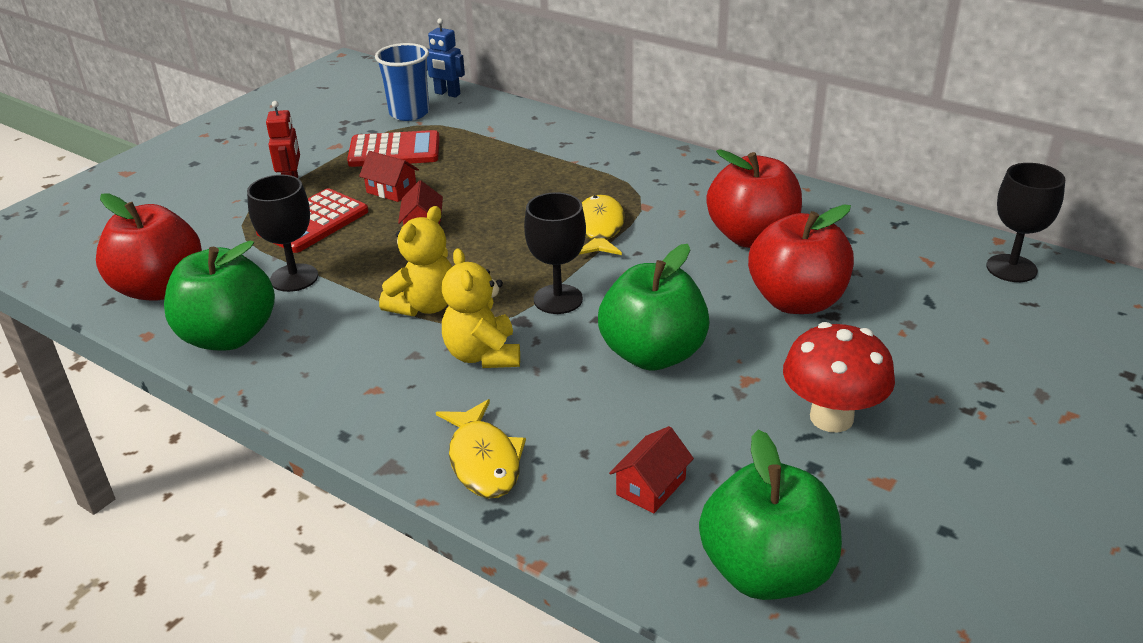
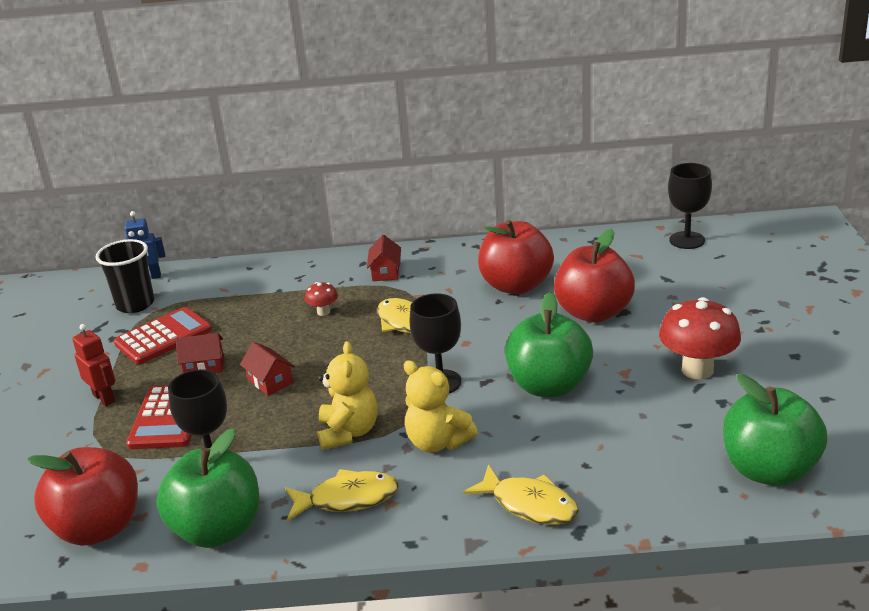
camera: 35 degrees left, 5 degrees down
blue cup [375,43,429,121] -> black cup [96,239,154,313]
red house [609,426,694,514] -> red house moved to [367,235,401,281]
none -> yellow fish [285,469,399,521]
none -> red mushroom [305,282,338,316]

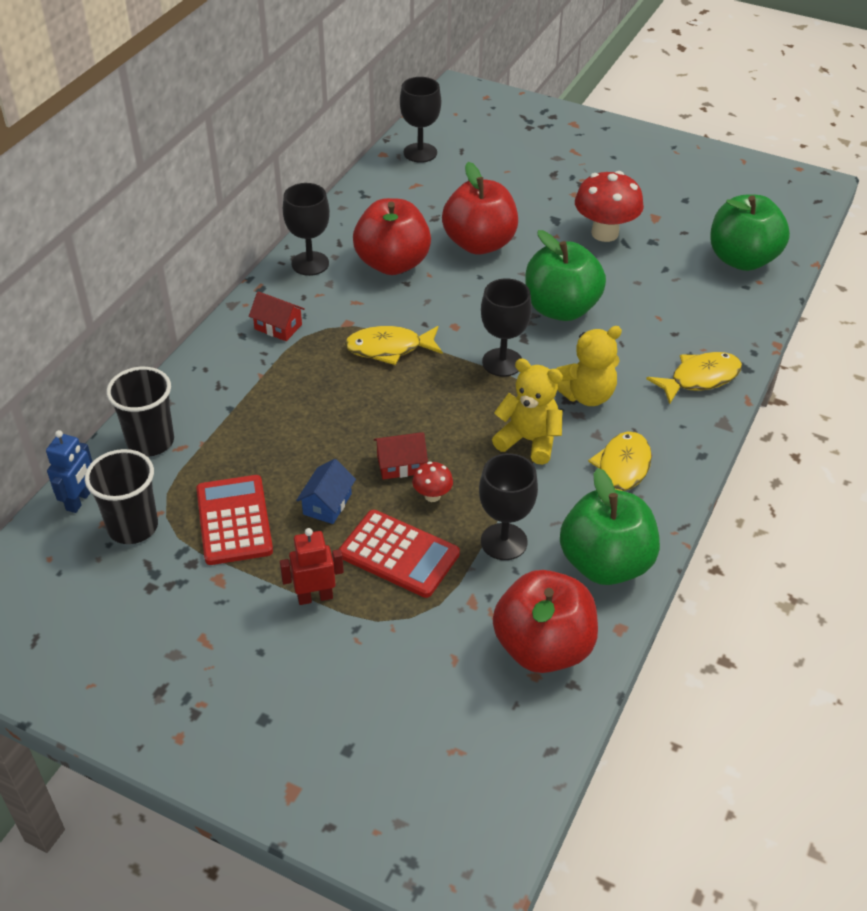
camera: 65 degrees left, 15 degrees up
red house [176,333,224,373] -> blue house [296,459,356,524]
red mushroom [305,282,338,316] -> red mushroom moved to [412,461,453,502]
none -> black cup [106,367,174,457]
none -> black goblet [283,183,330,276]

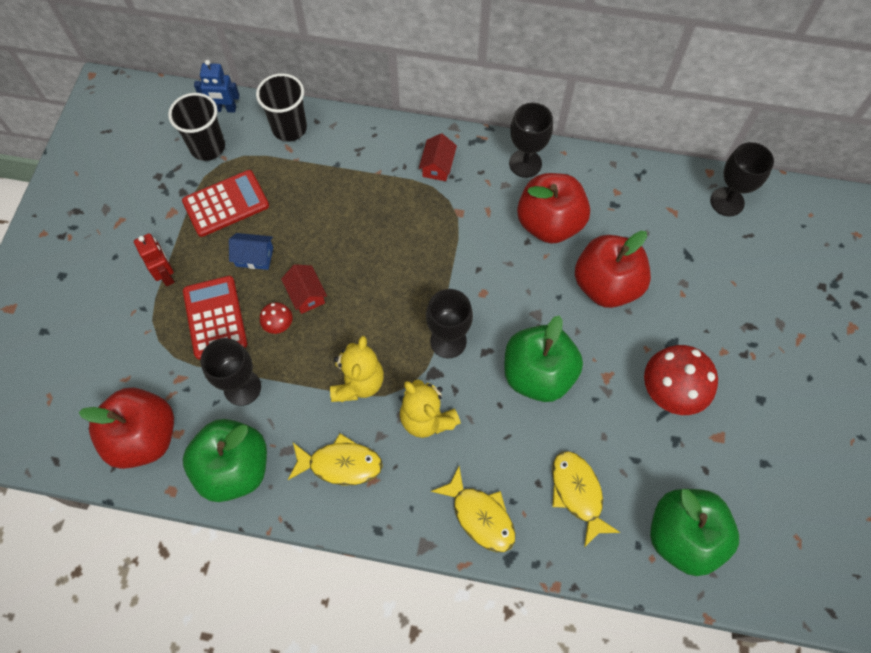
camera: 75 degrees right, 20 degrees up
red calculator [339,510,460,598] -> red calculator turned 150 degrees clockwise [183,276,247,360]
yellow fish [345,326,443,365] -> yellow fish moved to [552,451,620,547]

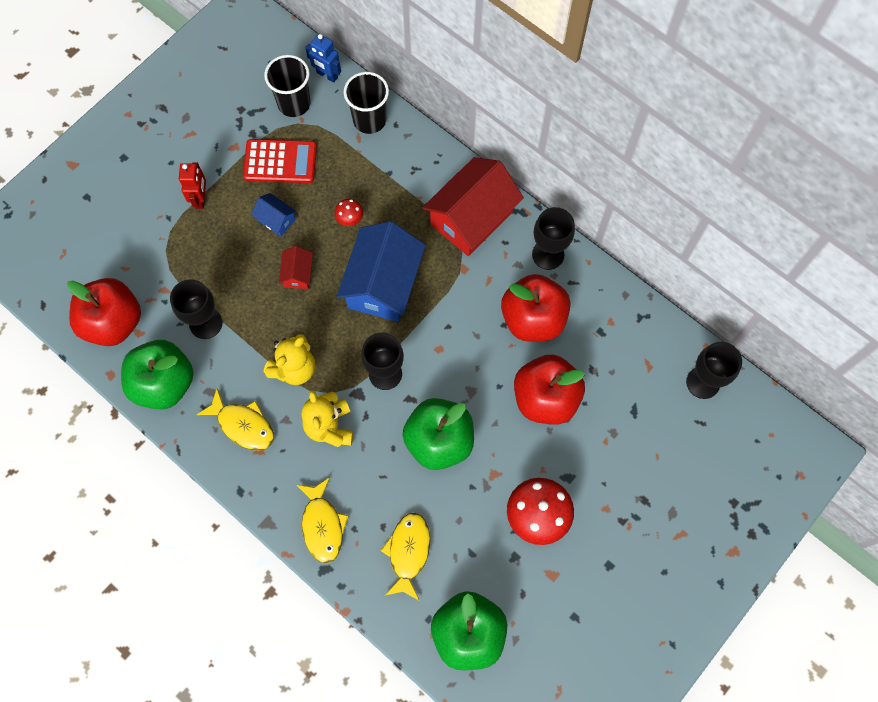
camera: 30 degrees right, 5 degrees up
red calculator [183,276,247,360] -> none
red mushroom [260,302,293,334] -> red mushroom moved to [334,199,363,226]
red house [419,133,457,181] -> red house [422,157,524,256], size x2.21
none -> blue house [336,221,426,322]

